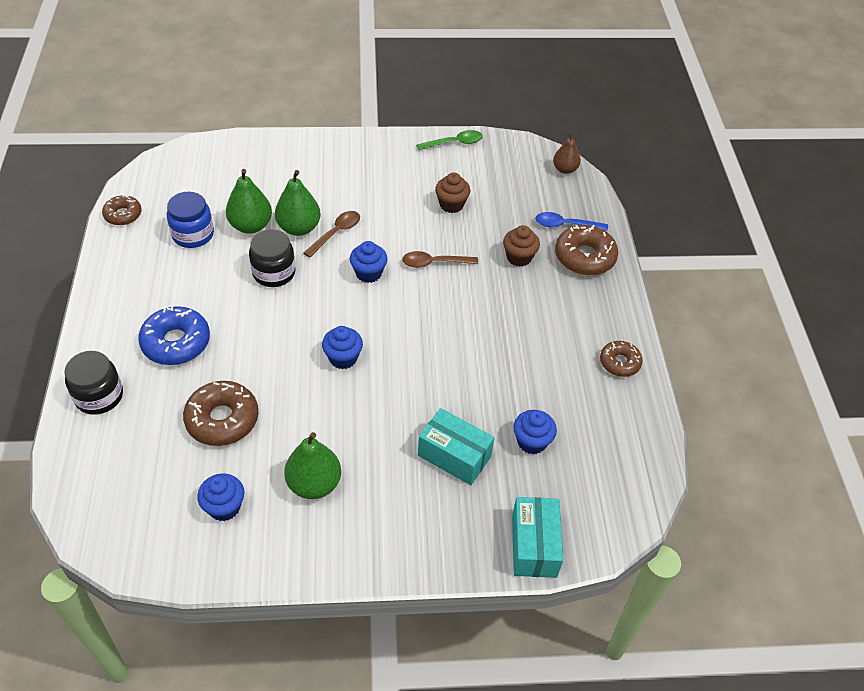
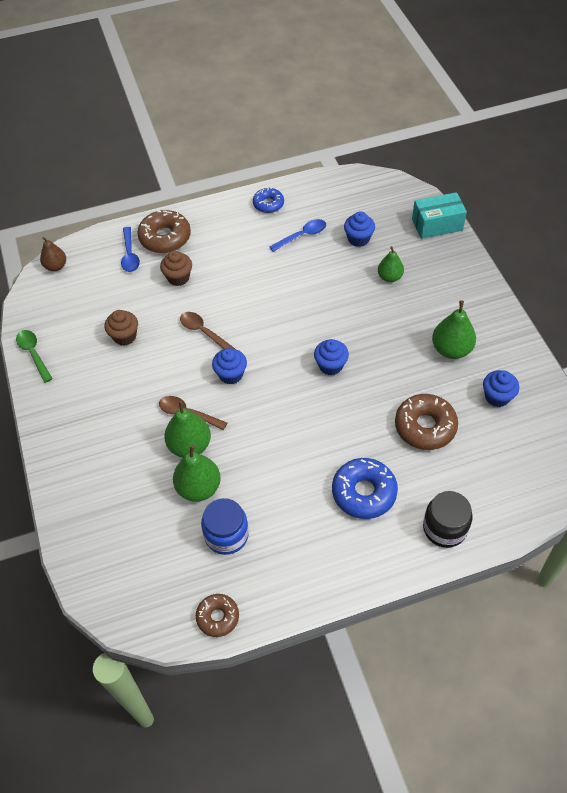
camera: 100 degrees left, 5 degrees up
black jar [249,229,296,287] -> none
brown spoon [402,251,478,268] -> brown spoon turned 150 degrees clockwise [180,312,235,349]
turquoise box [418,408,494,485] -> green pear [378,246,404,282]
brown donut [600,341,643,377] -> blue donut [253,187,284,213]
none -> blue spoon [270,219,326,252]

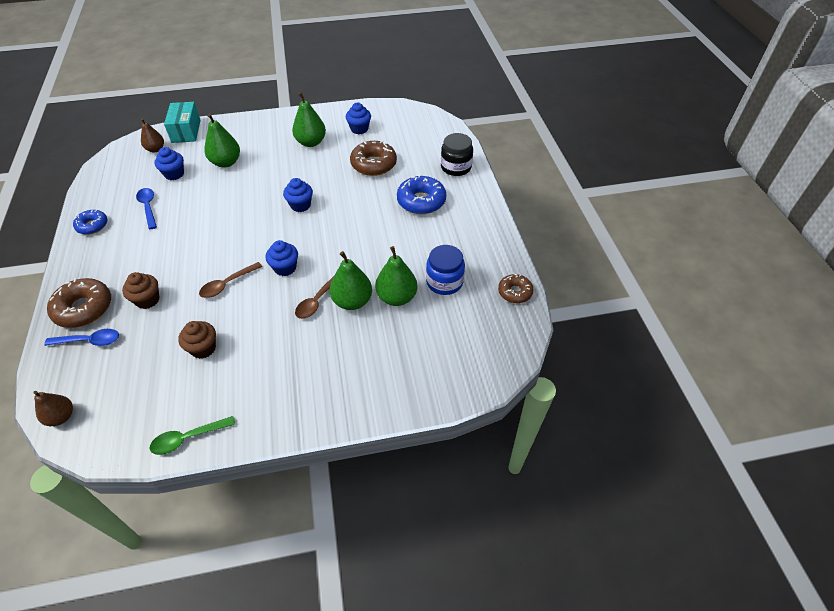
camera: 85 degrees left, 5 degrees down
green pear [378,246,404,282] -> green pear [204,113,240,168], size x1.53
none -> brown pear [141,118,164,152]

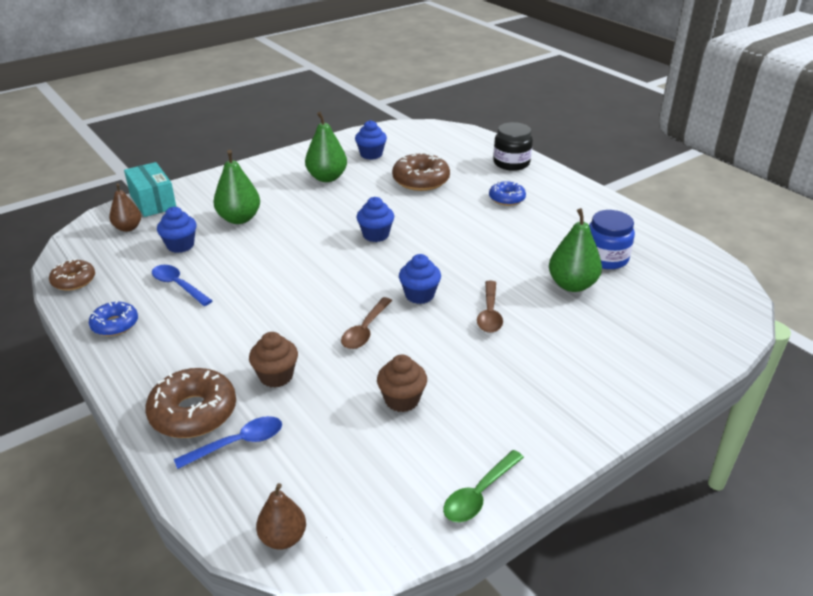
camera: 25 degrees left, 15 degrees down
green pear [330,251,372,310] -> none
blue donut [397,175,446,214] -> blue donut [489,181,526,206], size x0.61
brown donut [498,274,534,303] -> brown donut moved to [49,259,95,291]

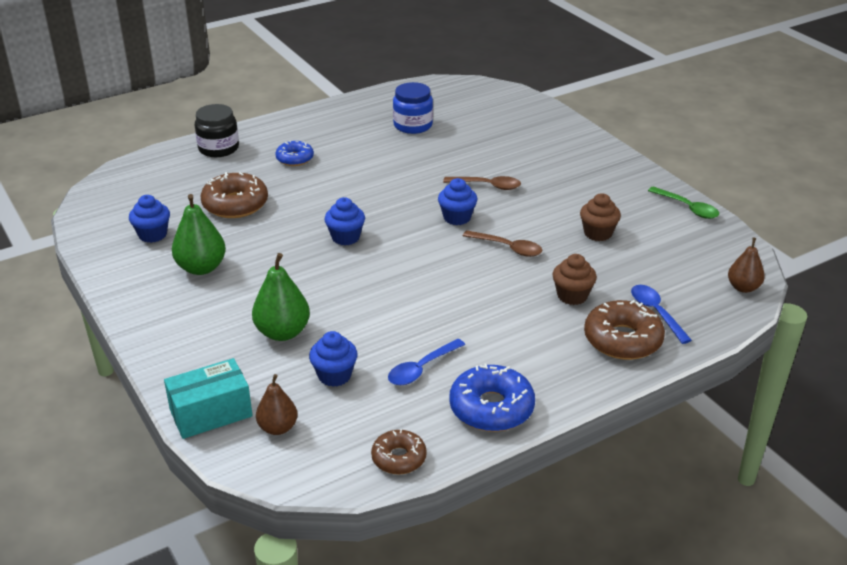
camera: 85 degrees left, 0 degrees up
blue donut [89,301,138,336] -> blue donut [449,363,535,432], size x1.63
green pear [549,208,602,292] -> none

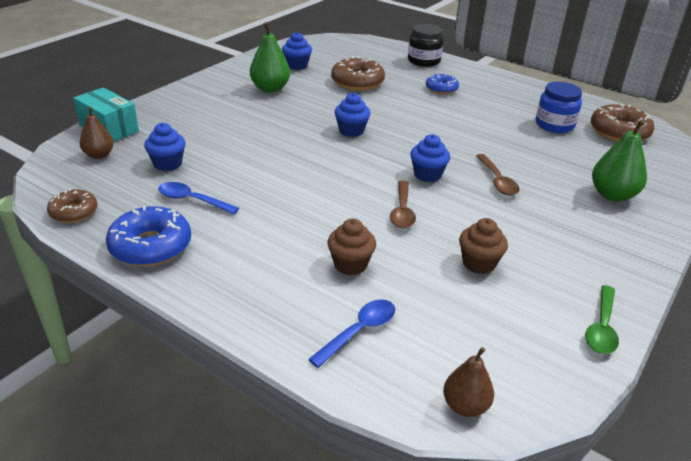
camera: 65 degrees right, 0 degrees up
green pear [252,253,310,341] -> green pear moved to [592,119,647,202]
brown donut [584,300,665,360] -> brown donut moved to [591,104,654,142]

